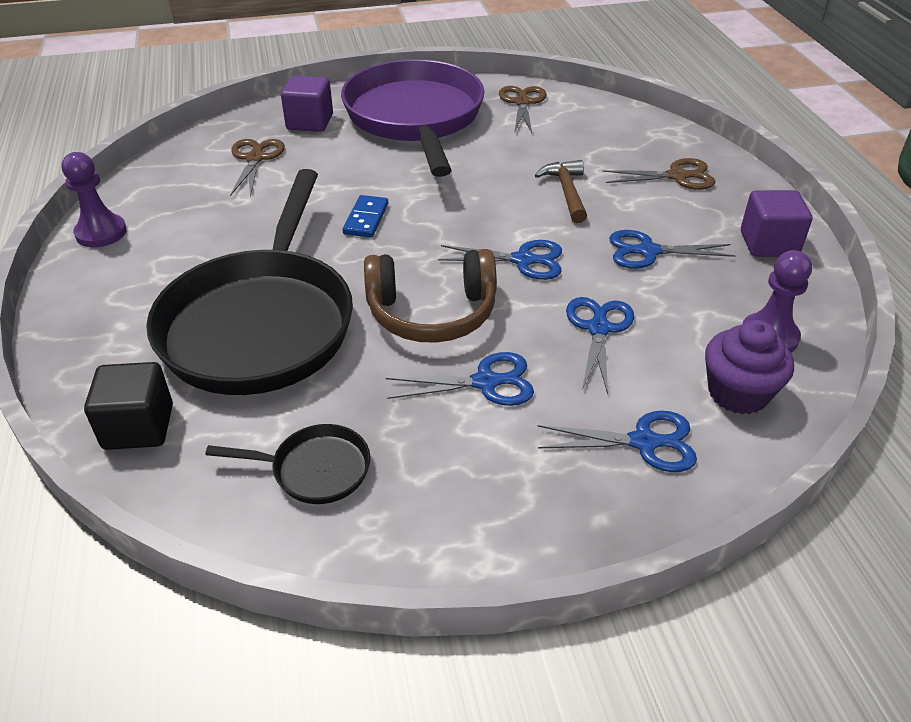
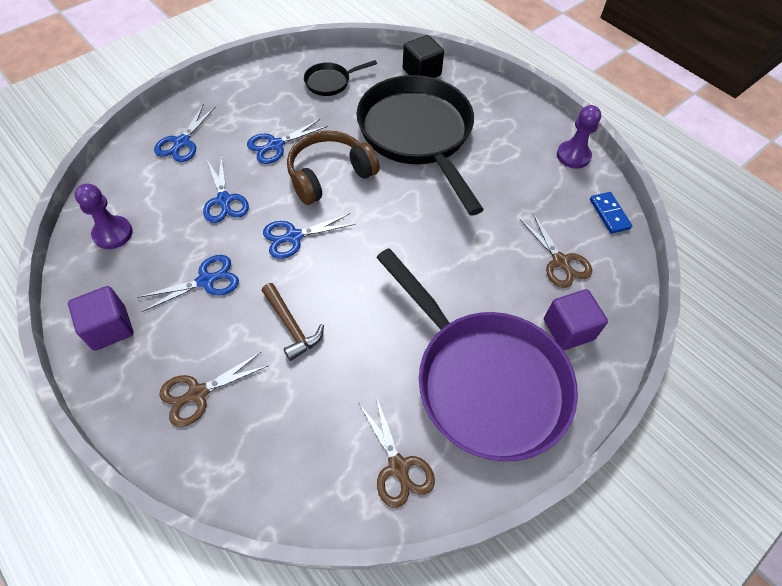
camera: 150 degrees right, 15 degrees up
blue domino [343,195,388,238] -> blue domino moved to [590,192,632,234]
blue scissors [538,411,697,472] -> blue scissors turned 45 degrees counterclockwise [154,104,215,162]
purple cupcake [705,320,794,414] -> none

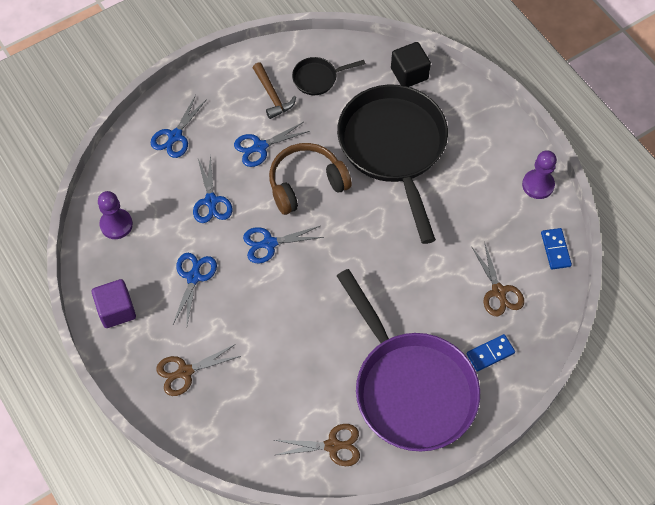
camera: 10 degrees right, 5 degrees up
blue scissors [137,255,239,312] -> blue scissors turned 60 degrees counterclockwise [173,253,217,325]
brown hammer [262,283,324,361] -> brown hammer moved to [253,62,296,119]
brown scissors [358,396,435,508] -> brown scissors turned 75 degrees counterclockwise [275,424,360,466]
purple cube [544,289,608,350] -> blue domino [467,334,515,372]

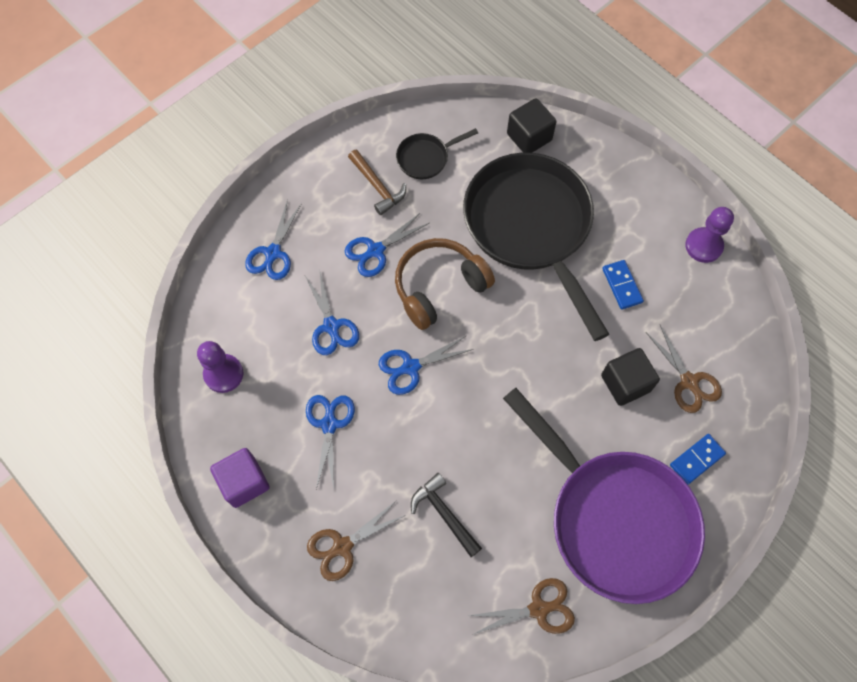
camera: 10 degrees left, 5 degrees up
blue domino [541,228,572,270] -> blue domino moved to [602,260,644,310]
none -> black hammer [411,473,482,557]
none -> black cube [601,348,660,406]

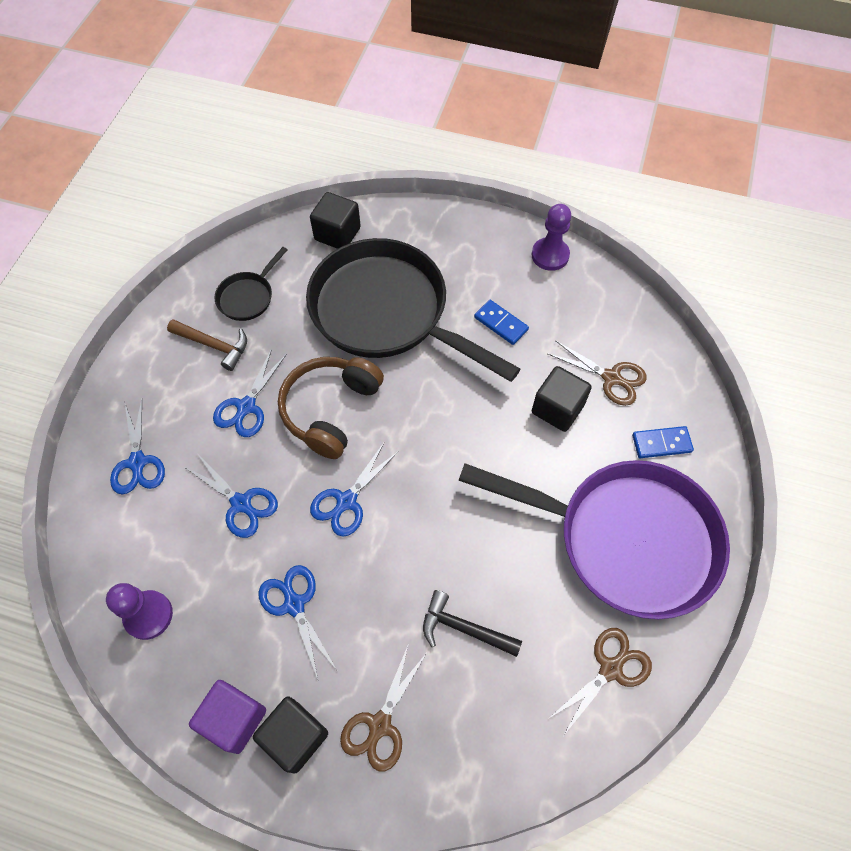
camera: 30 degrees left, 5 degrees down
blue domino [670,434,726,484] -> blue domino turned 60 degrees clockwise [632,426,694,458]
none -> black cube [253,696,328,773]

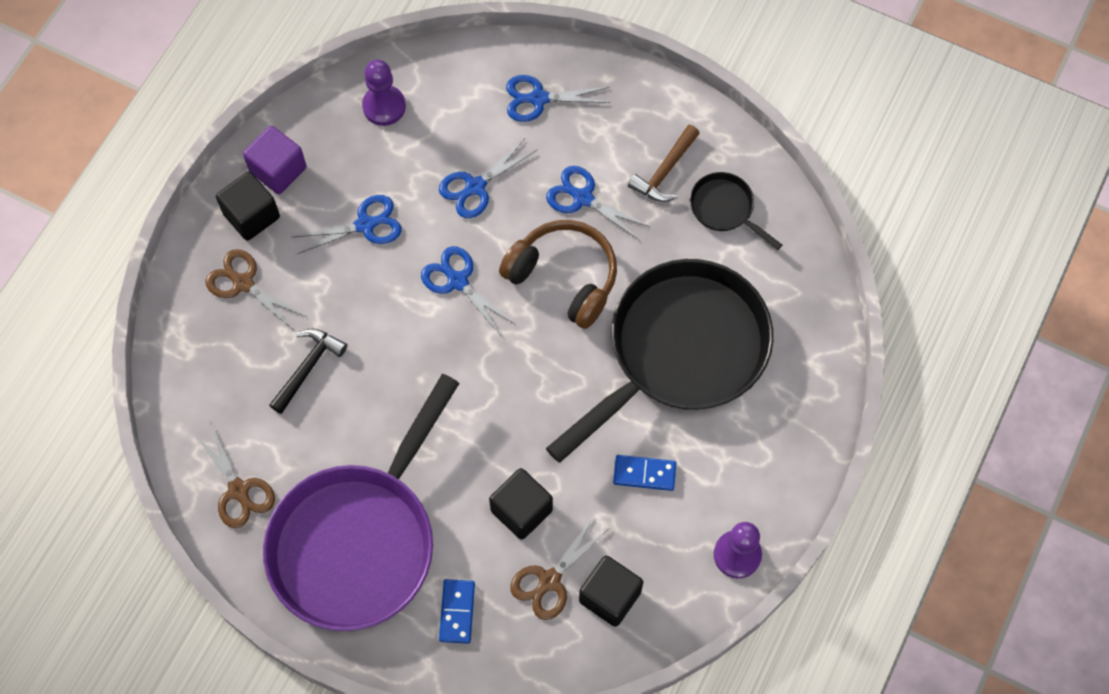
camera: 100 degrees right, 5 degrees up
black cube [310,192,361,249] -> black cube moved to [579,556,643,627]
blue domino [474,300,529,345] -> blue domino turned 45 degrees clockwise [613,455,676,491]

